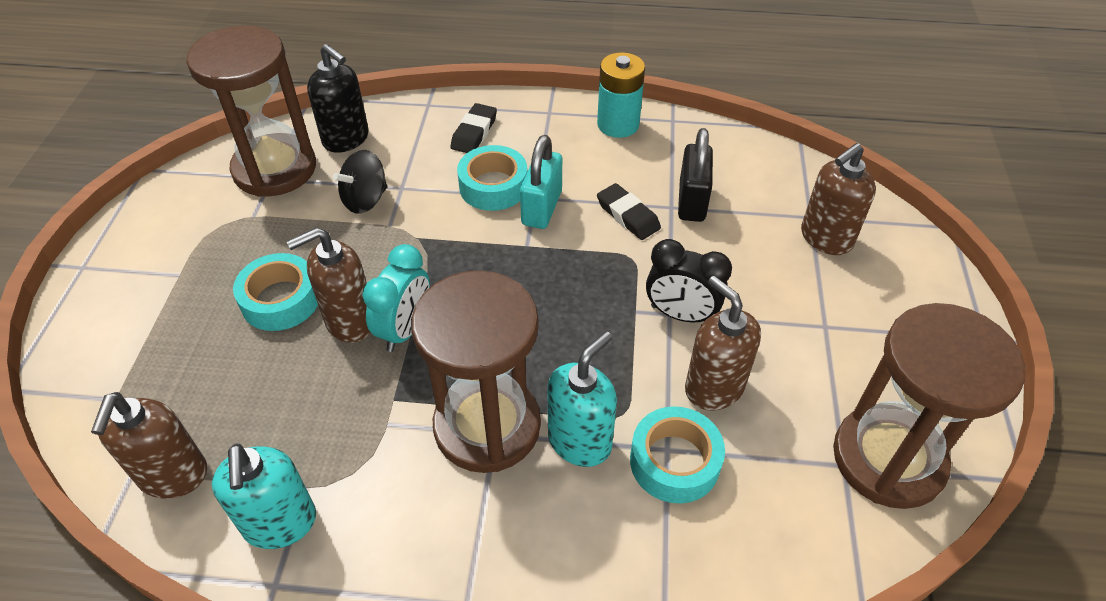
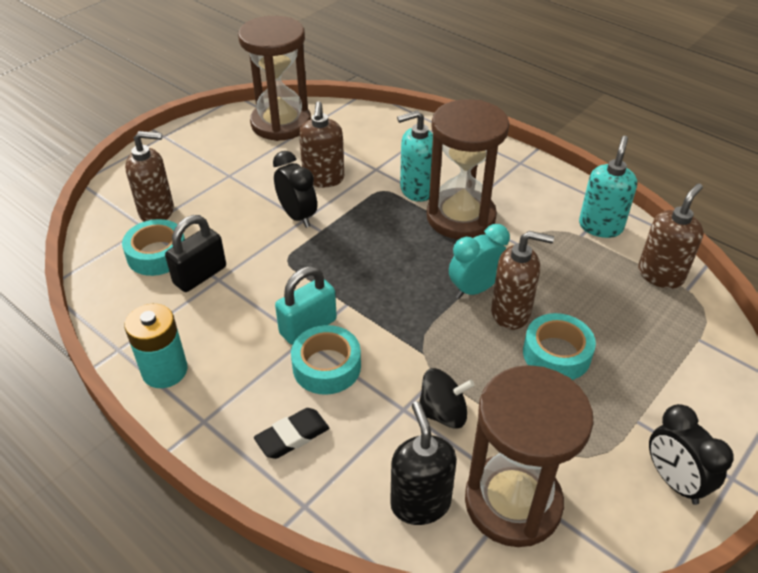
camera: 145 degrees left, 5 degrees down
black eraser [597,183,661,240] -> none
turquoise tape [630,406,725,503] -> turquoise tape moved to [122,219,185,276]
none -> black clock [649,404,734,505]

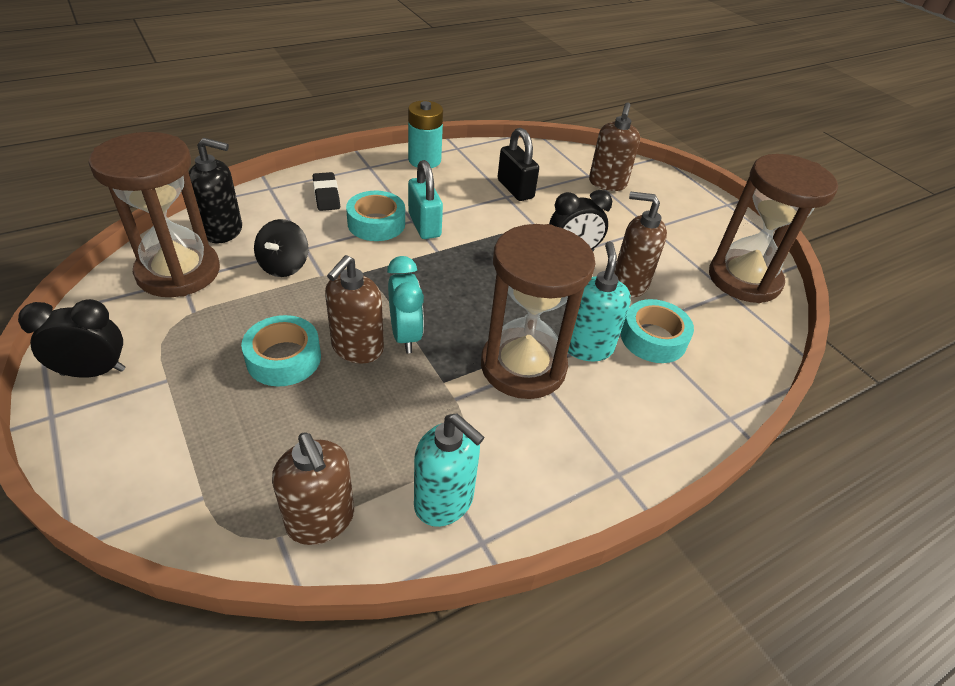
camera: 105 degrees right, 0 degrees up
turquoise tape [122,219,185,276] -> turquoise tape moved to [621,299,694,363]

